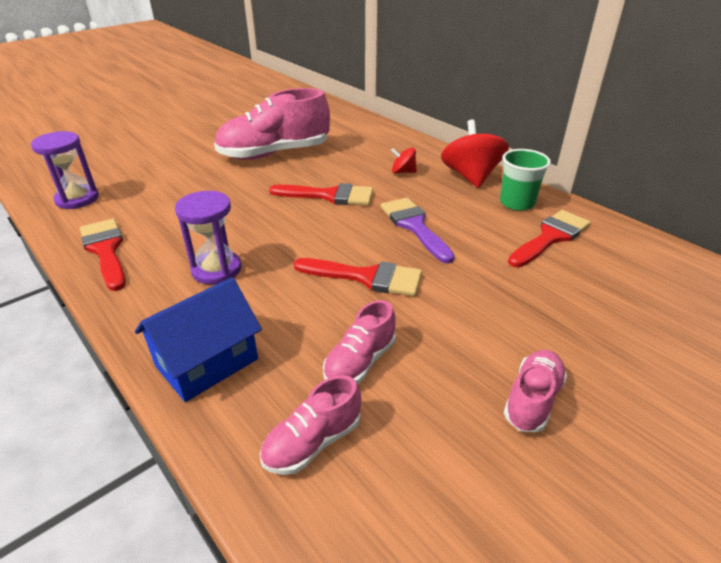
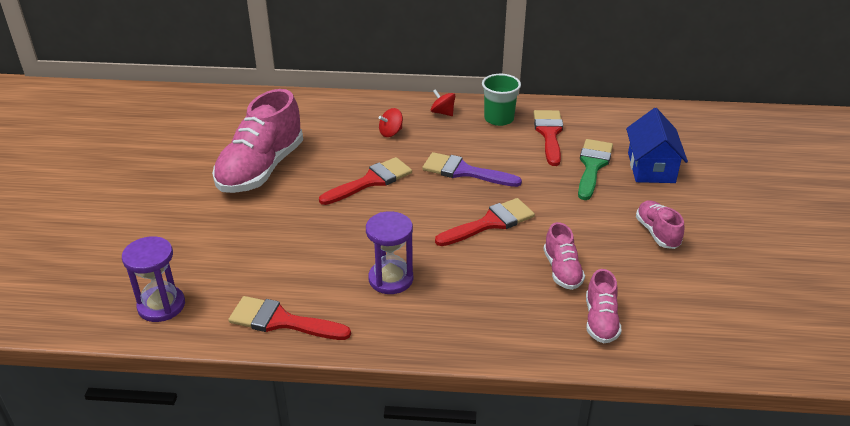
camera: 45 degrees left, 0 degrees up
blue house [135,277,262,402] -> blue house moved to [626,108,688,183]
red spinning top [441,120,509,188] -> red spinning top [431,89,455,116], size x0.50
none -> green brush [578,139,613,200]

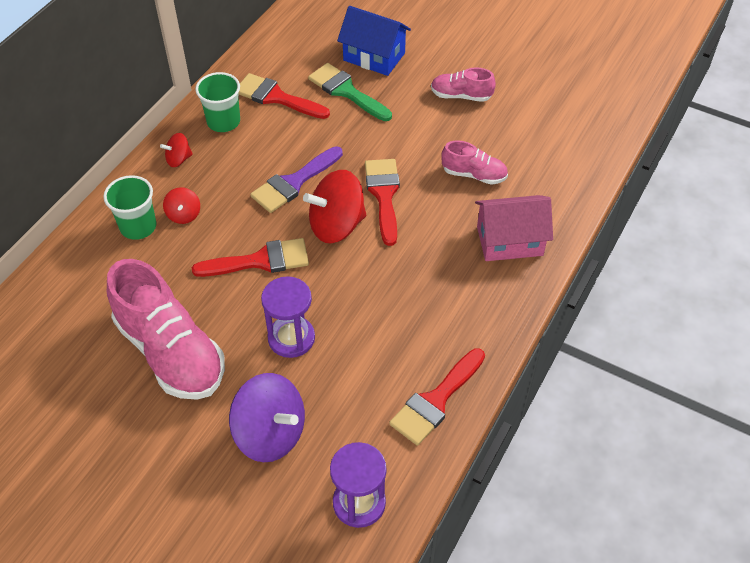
camera: 65 degrees left, 15 degrees up
red brush [319,157,412,205] -> red brush turned 90 degrees clockwise [192,238,309,277]
purple hourglass [366,211,413,294] -> purple hourglass moved to [261,276,315,358]
pink shoe [586,269,622,343] -> none
none -> green cup [103,175,156,240]
none -> purple spinning top [229,373,305,462]
none -> red spinning top [303,170,366,243]
none -> pink house [475,195,553,261]

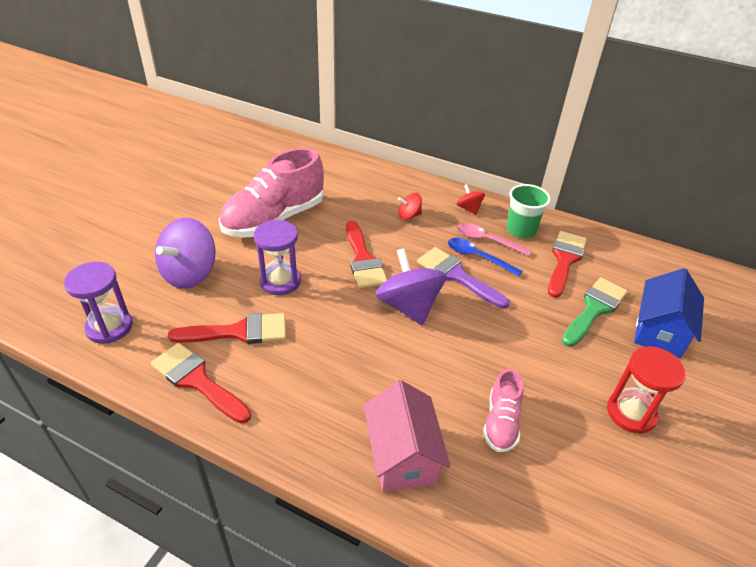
camera: 85 degrees right, 10 degrees down
green cup [103,175,156,240] -> none
red spinning top [303,170,366,243] -> purple spinning top [375,248,447,325]
red brush [365,159,400,246] -> red brush moved to [168,313,286,344]
pink shoe [431,68,496,102] -> red hourglass [607,346,686,434]
none -> blue spoon [448,238,523,277]
none -> pink spoon [457,223,532,256]

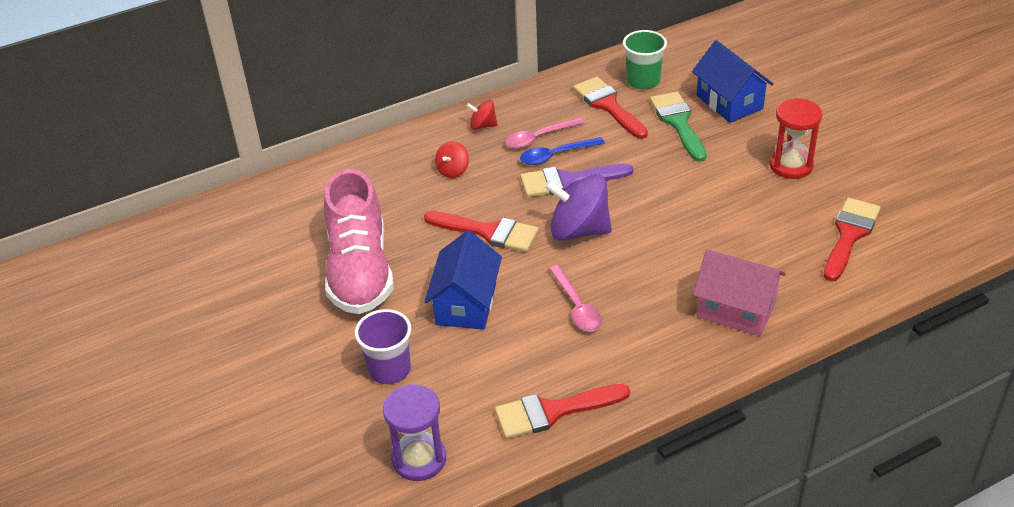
camera: 50 degrees left, 0 degrees up
purple spinning top [155,218,216,289] -> purple cup [355,309,411,384]
red brush [168,313,286,344] -> red brush moved to [824,197,880,282]
purple hourglass [254,219,301,295] -> blue house [424,231,502,330]
pink shoe [483,369,523,452] -> none
green cup [506,184,551,238] -> green cup moved to [623,30,667,89]
none -> pink spoon [549,265,602,331]

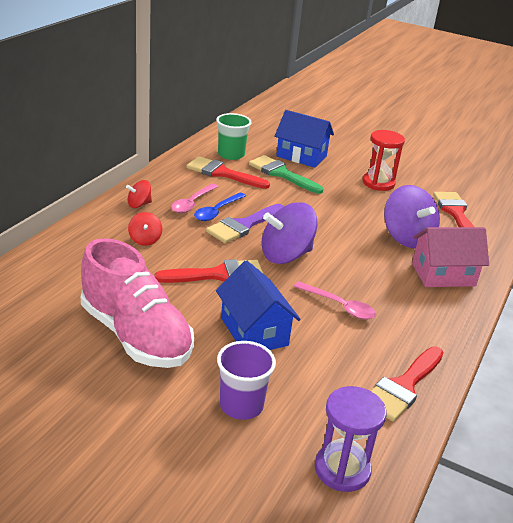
camera: 40 degrees left, 10 degrees down
none -> purple spinning top [384,185,440,248]

